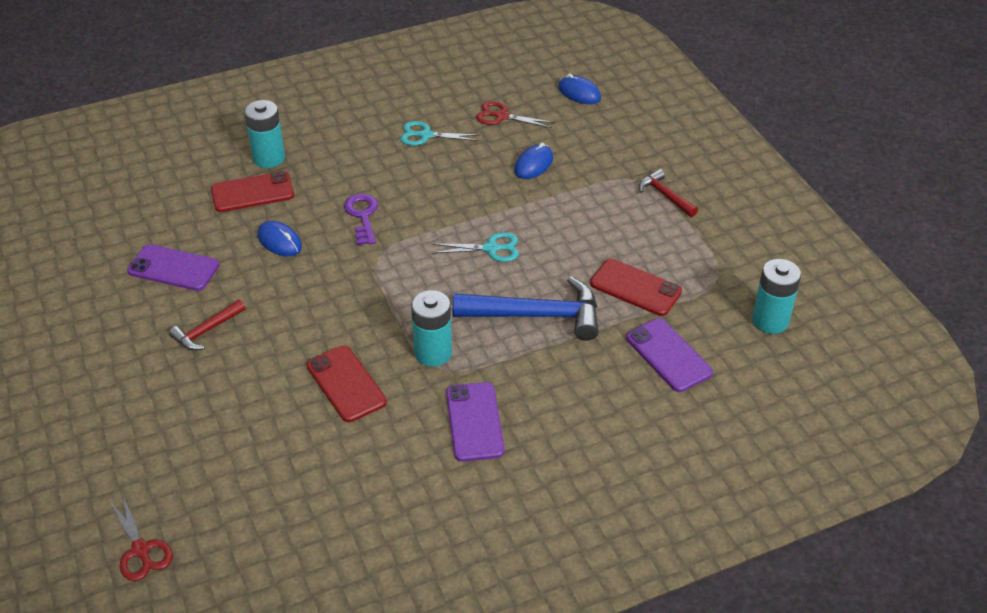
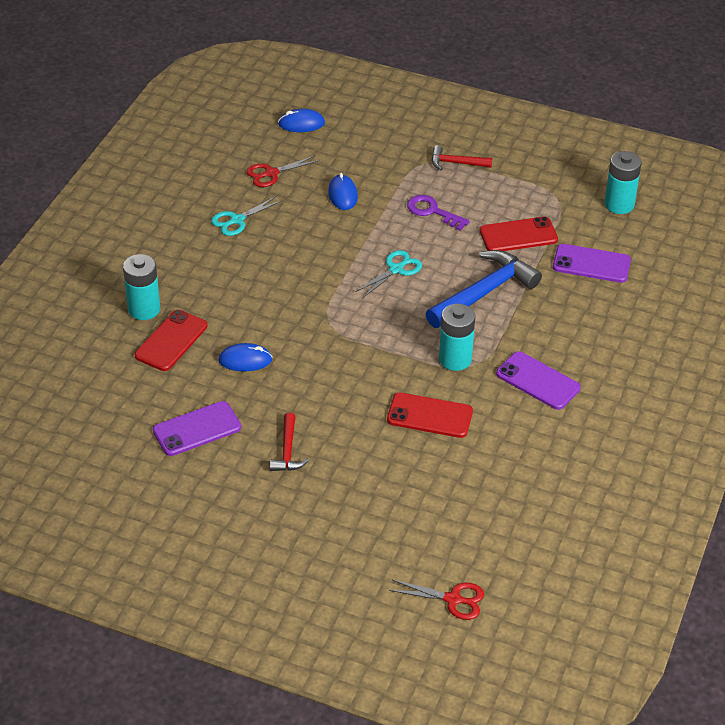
camera: 45 degrees left, 0 degrees up
purple key [344,194,378,246] -> purple key moved to [407,195,470,231]

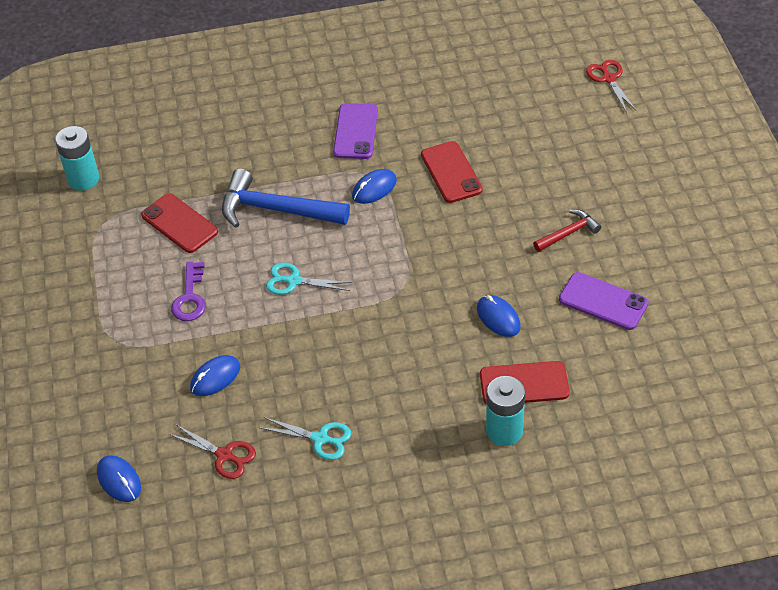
camera: 120 degrees left, 5 degrees up
red hammer [432,145,492,170] -> none
turquoise battery [439,304,475,371] -> blue mouse [352,169,397,204]
purple phone [553,244,631,283] -> none

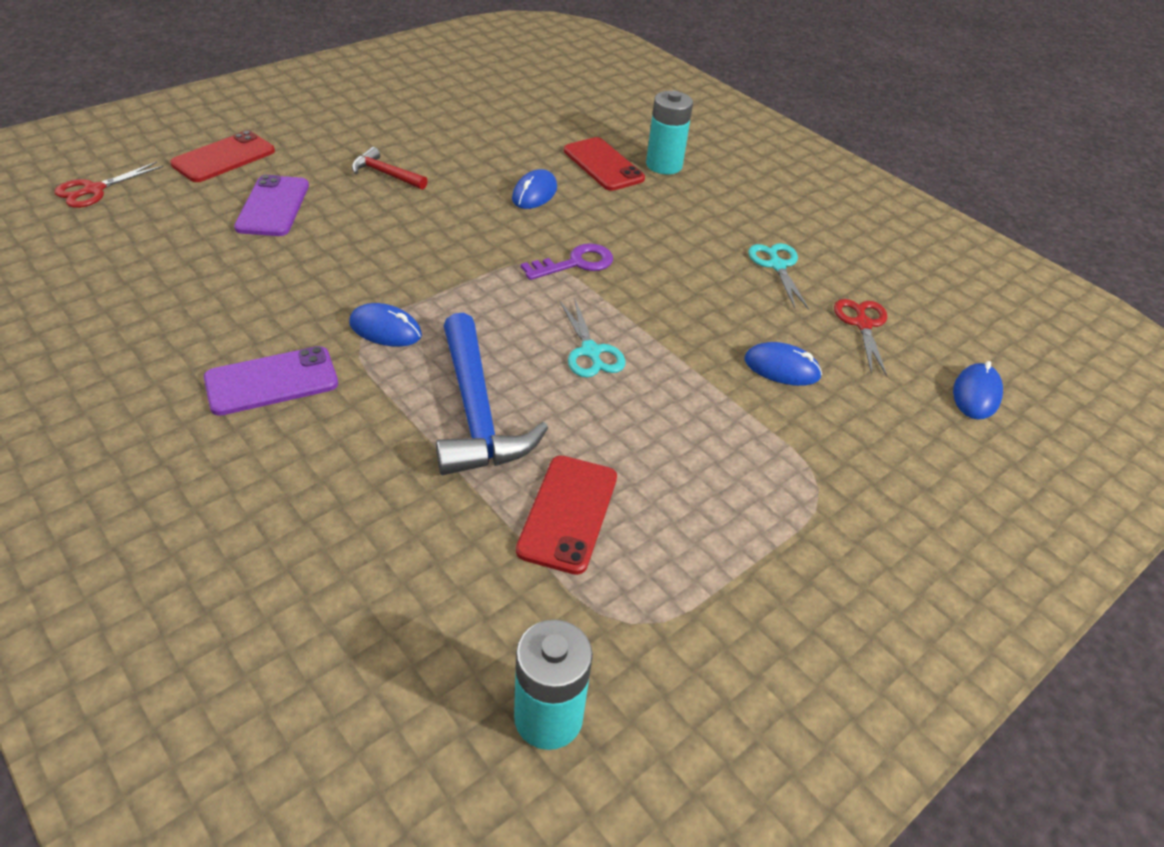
camera: 125 degrees left, 5 degrees down
purple key [171,262,206,321] -> purple key moved to [521,243,613,280]
red phone [421,141,483,203] -> red phone moved to [170,130,275,182]
purple phone [559,272,648,330] -> purple phone moved to [234,175,309,236]

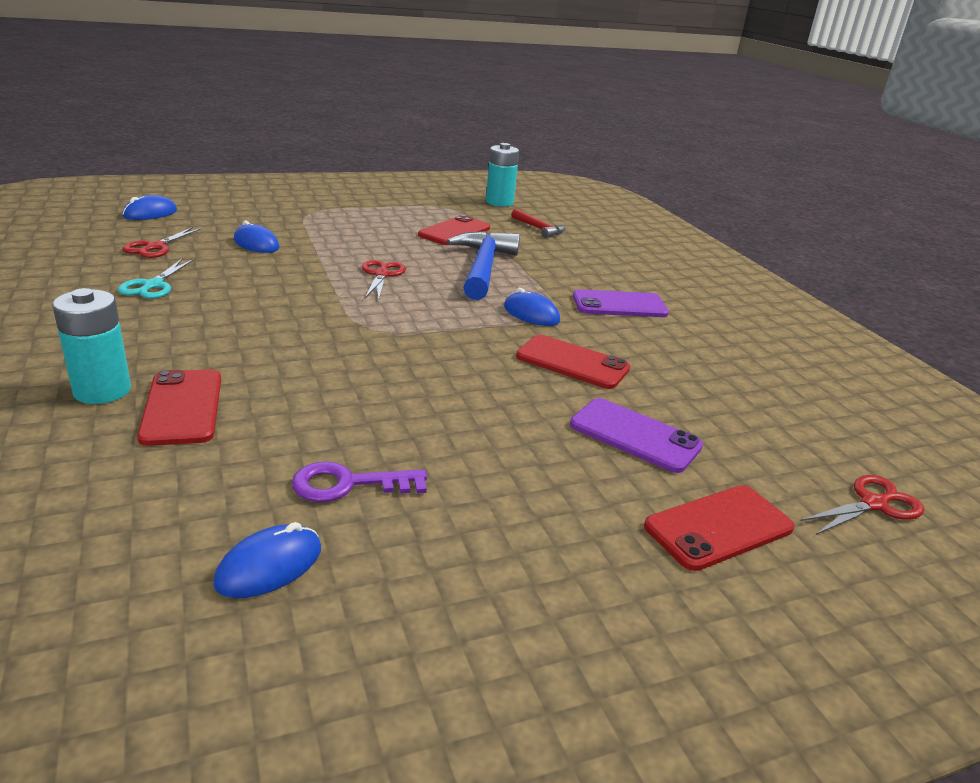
camera: 160 degrees left, 15 degrees down
purple phone [234,175,309,236] -> purple phone turned 75 degrees counterclockwise [570,398,703,473]
red hammer [352,147,428,190] -> red hammer moved to [511,209,565,238]
blue mouse [512,169,557,209] -> blue mouse moved to [213,522,321,598]
purple key [521,243,613,280] -> purple key moved to [292,462,427,502]
turquoise scissors [560,297,626,378] -> red scissors [362,260,406,300]
none -> red phone [516,335,630,389]

